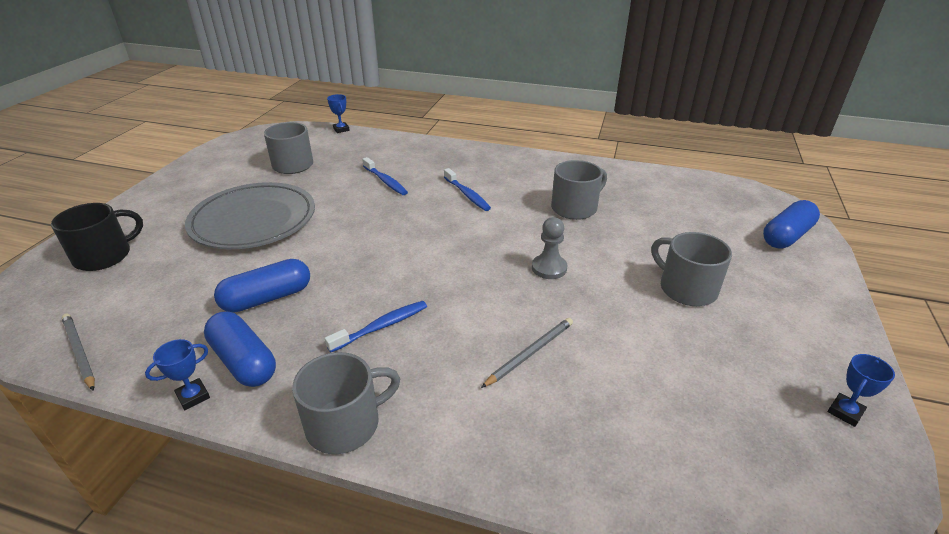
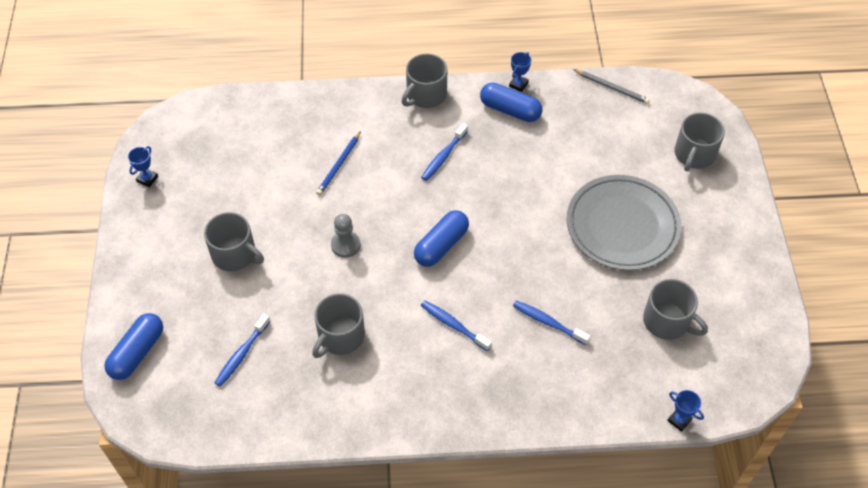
camera: 160 degrees right, 20 degrees up
black mug [51,203,143,271] -> grey mug [675,112,725,171]
blue capsule [214,259,310,313] -> blue capsule moved to [414,210,469,267]
grey pencil [481,318,573,388] -> blue pencil [316,131,361,195]
none -> blue toothbrush [214,314,270,387]

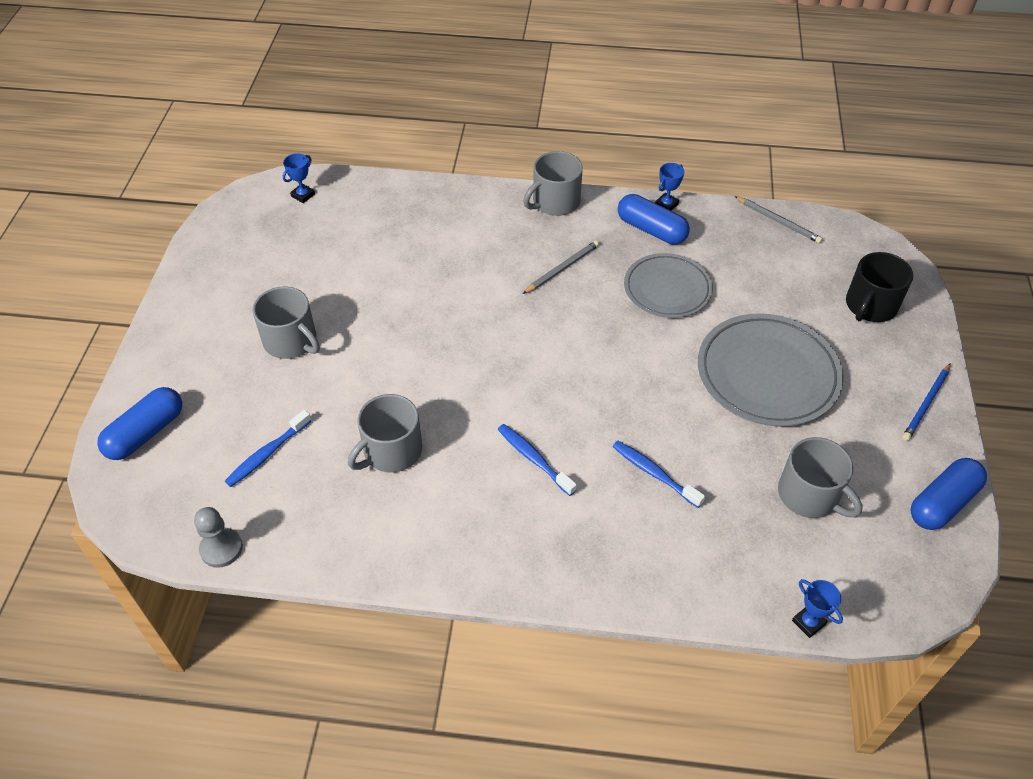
camera: 10 degrees right, 5 degrees down
blue trophy [128,146,158,187] -> blue trophy moved to [283,153,315,203]
blue pencil [316,131,361,195] -> blue pencil moved to [902,363,951,441]
grey pawn [331,214,360,258] -> grey pawn moved to [194,507,243,568]
blue capsule [414,210,469,267] -> blue capsule moved to [911,458,987,530]
blue toothbrush [421,123,468,181] -> grey pencil [523,240,599,294]
grey mug [675,112,725,171] -> black mug [846,252,913,322]
none -> grey plate [624,253,713,318]

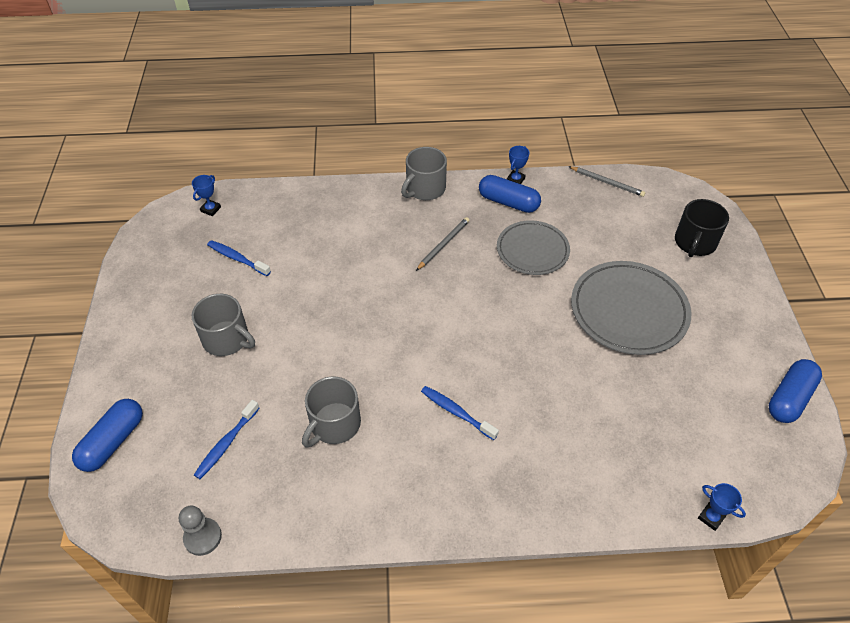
camera: 10 degrees left, 0 degrees up
blue toothbrush [612,441,705,508] -> blue toothbrush moved to [207,240,271,276]
grey mug [778,437,862,518] -> none
blue pencil [902,363,951,441] -> none

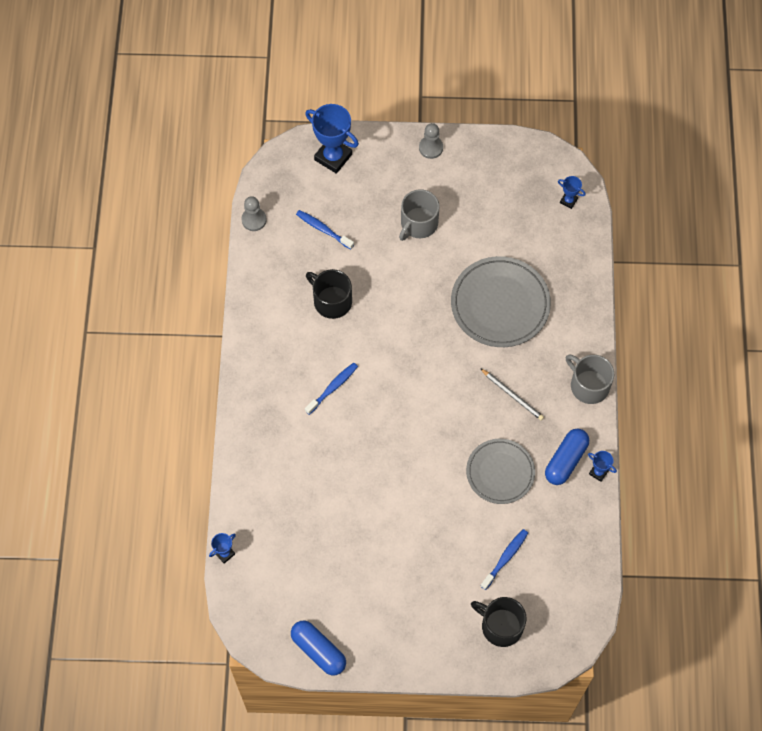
camera: 95 degrees right, 15 degrees up
blue capsule [72,399,143,472] -> blue trophy [305,104,359,174]
blue toothbrush [207,240,271,276] -> blue toothbrush moved to [481,529,528,590]
grey mug [302,377,361,448] -> black mug [306,269,352,319]
grey pencil [568,166,646,197] -> none
grey plate [571,261,691,355] -> grey plate moved to [451,256,551,347]
none -> grey pawn [419,123,443,159]

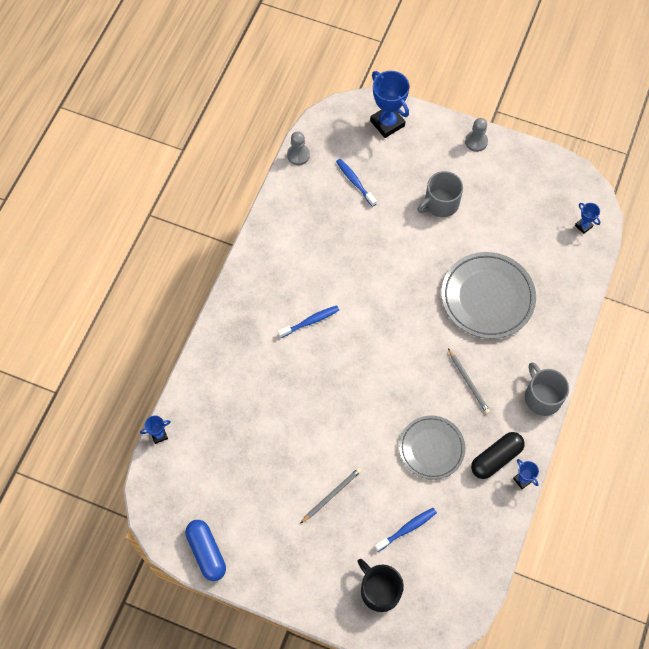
camera: 20 degrees right, 0 degrees up
black mug [306,269,352,319] -> none
blue capsule [545,428,589,485] -> black capsule [471,432,525,479]
none -> grey pencil [300,468,362,524]

